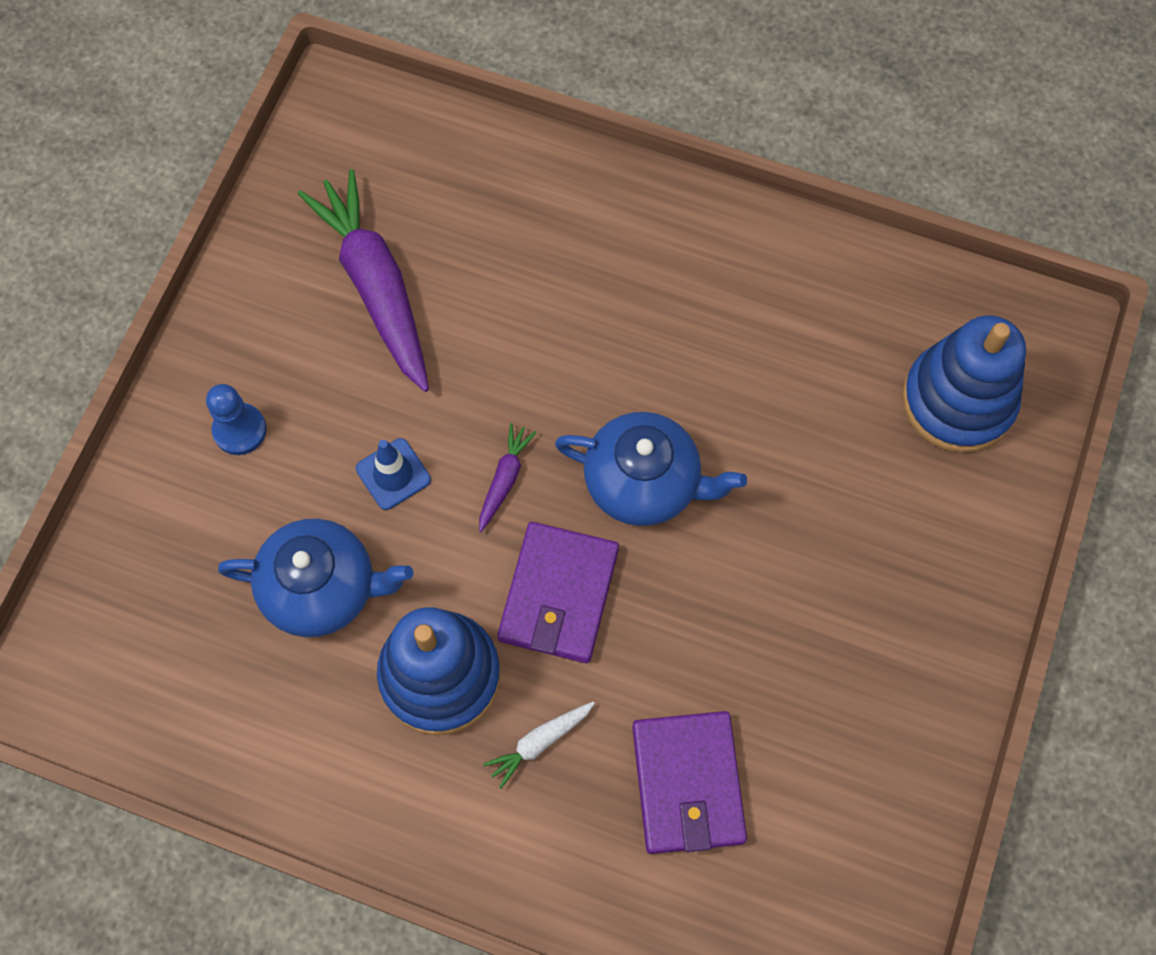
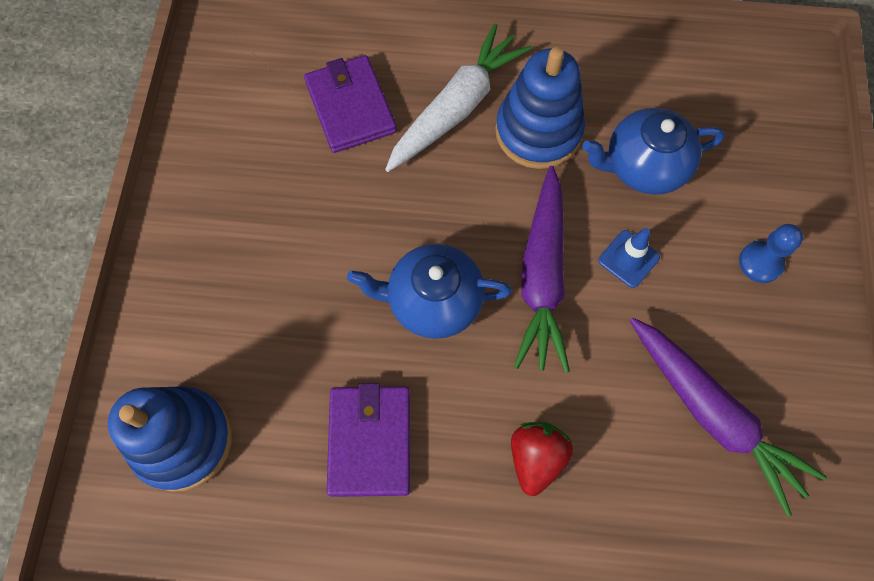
camera: 165 degrees right, 0 degrees up
purple carrot [479,423,537,532] -> purple carrot [514,166,570,373], size x2.27
white carrot [483,701,595,789] -> white carrot [385,23,532,172], size x2.27
purple wallet [497,522,619,663] -> purple wallet moved to [327,383,410,497]
none -> red strawberry [511,422,573,496]

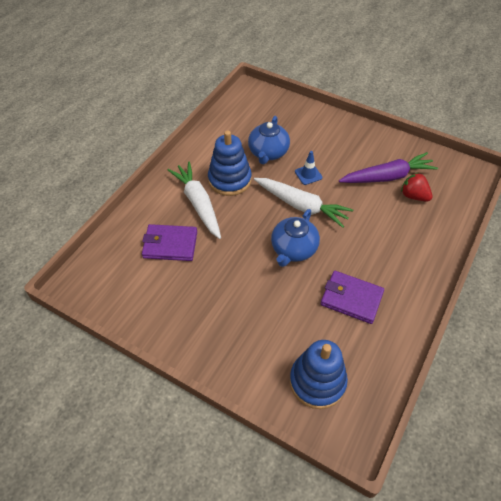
camera: 65 degrees left, 15 degrees down
red strawberry [511,422,573,496] -> red strawberry moved to [401,173,433,202]
purple carrot [514,166,570,373] -> white carrot [254,178,353,228]
blue pawn [739,224,803,283] -> none

